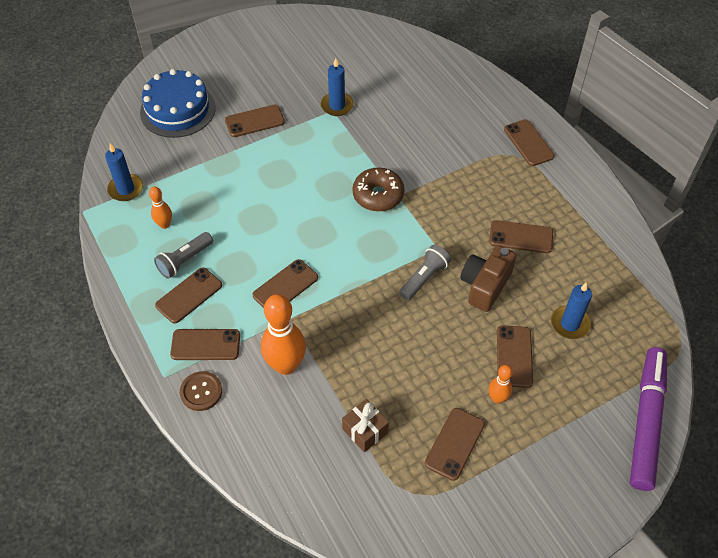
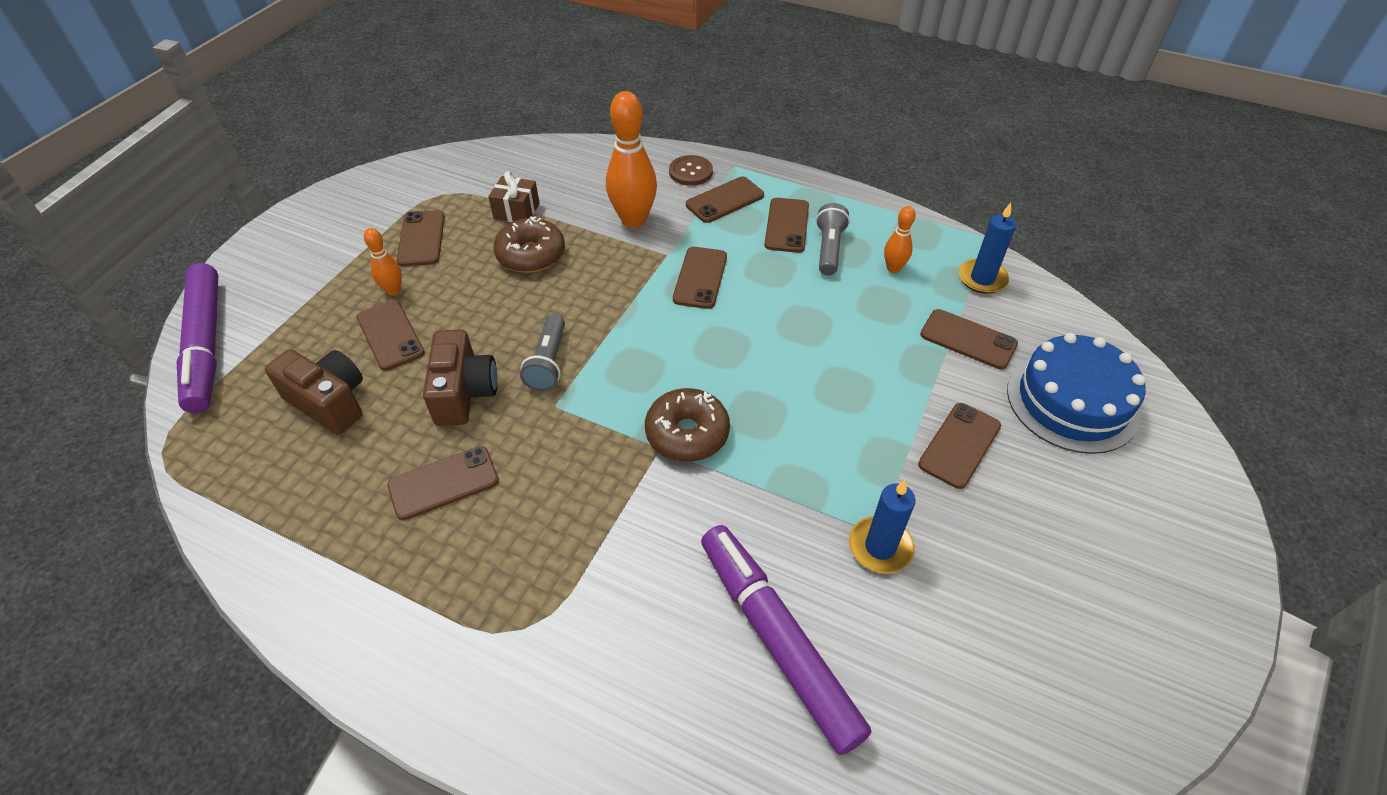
camera: 145 degrees right, 5 degrees down
brown phone [504,119,555,166] -> brown phone moved to [920,309,1018,369]
blue candle [551,282,592,339] -> brown camera [265,349,363,435]
none -> brown donut [494,216,565,273]
none -> purple marker [701,525,871,755]

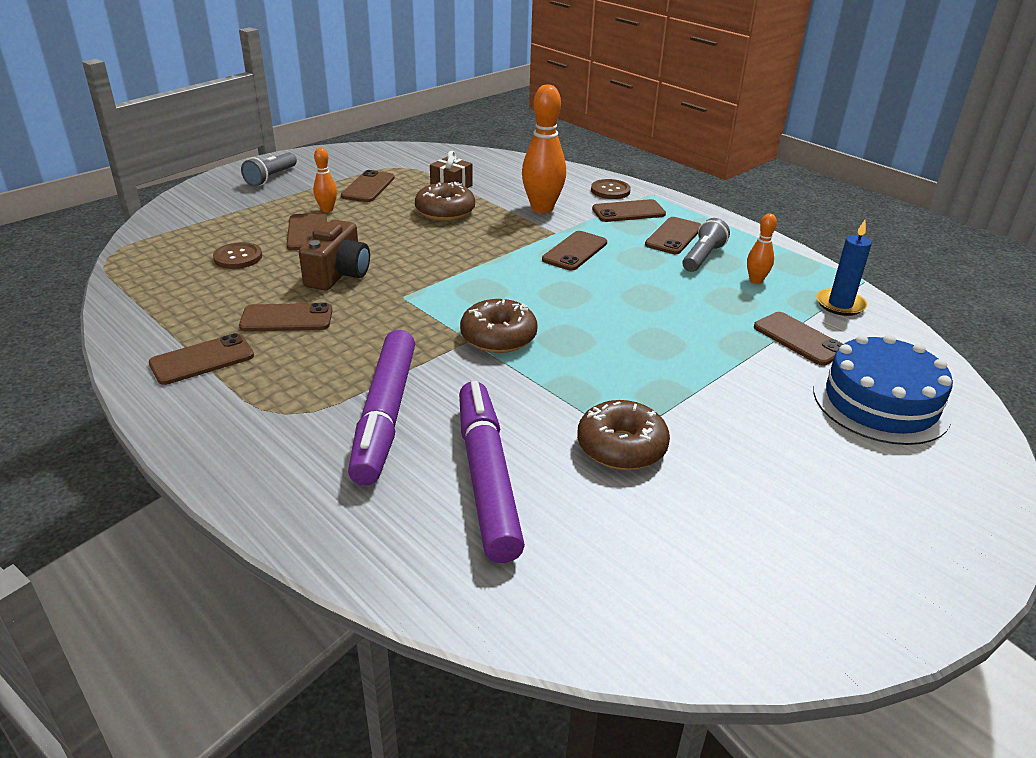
camera: 20 degrees right, 15 degrees down
purple marker [177,263,218,413] -> purple marker moved to [348,330,415,486]
brown camera [265,349,363,435] -> brown button [213,242,262,269]
grey flashlight [520,314,565,391] -> grey flashlight moved to [241,152,297,186]
blue candle [849,480,916,574] -> brown donut [577,400,670,470]
brown phone [918,403,1001,489] -> brown phone moved to [149,333,254,385]

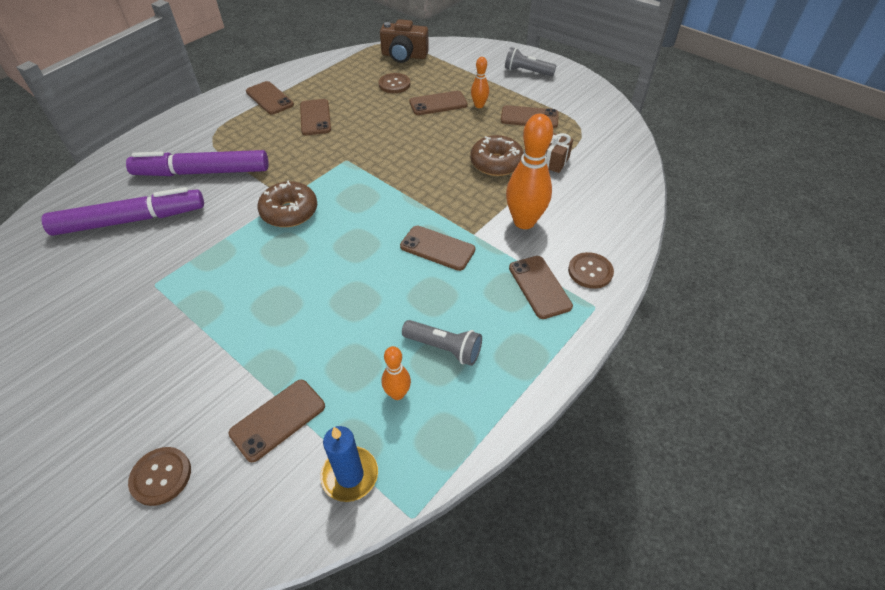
camera: 85 degrees right, 15 degrees up
brown camera [299,220,370,290] -> brown camera moved to [380,19,429,63]
brown donut [577,400,670,470] -> none
brown phone [645,217,701,254] -> none
blue cake [814,334,953,445] -> brown button [128,447,191,506]

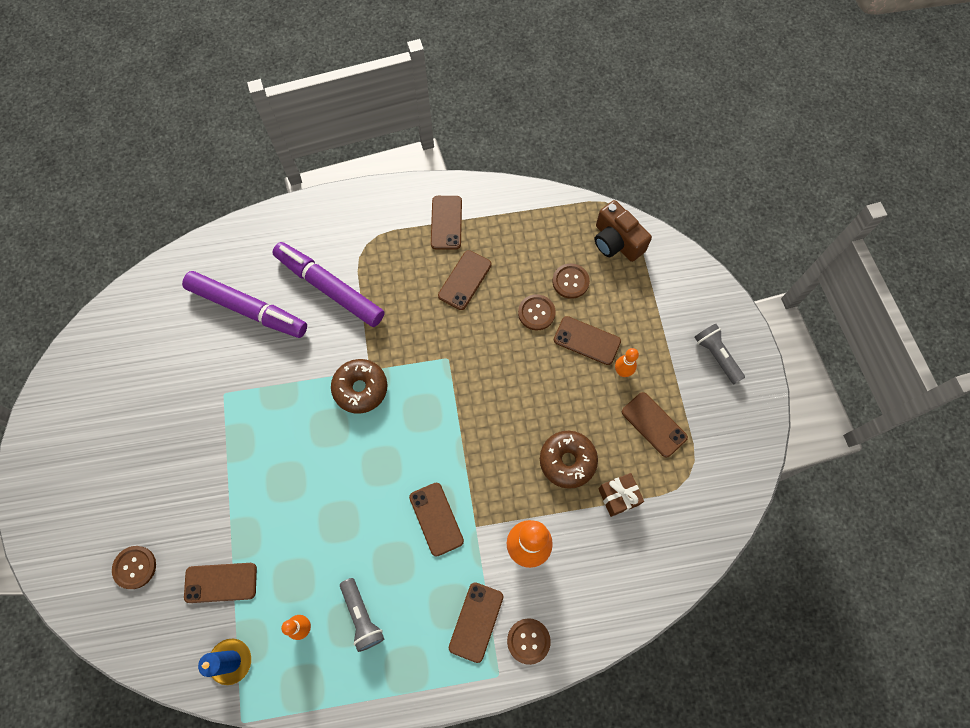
camera: 40 degrees right, 20 degrees up
none -> brown button [518,294,556,330]

